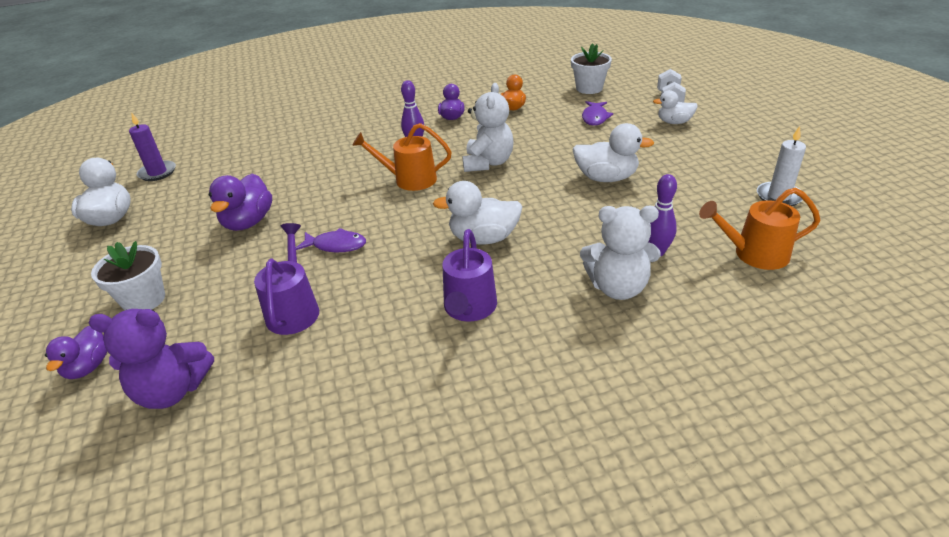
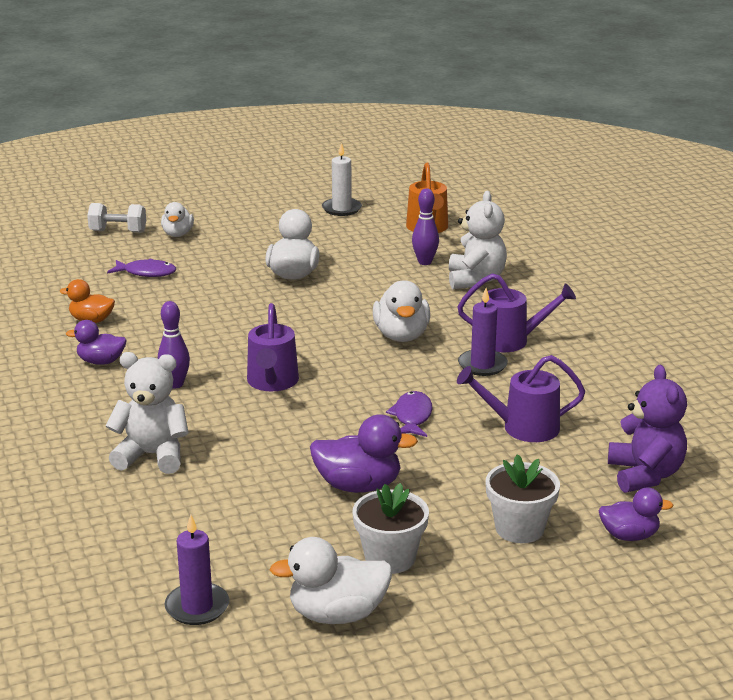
camera: 95 degrees left, 10 degrees down
orange watering can [352,123,452,191] -> purple watering can [247,303,299,391]
white teddy bear [463,83,513,172] -> white teddy bear moved to [106,352,189,474]
white flower pot [571,43,612,94] -> white flower pot moved to [353,483,429,574]
none -> purple candle [458,288,508,376]

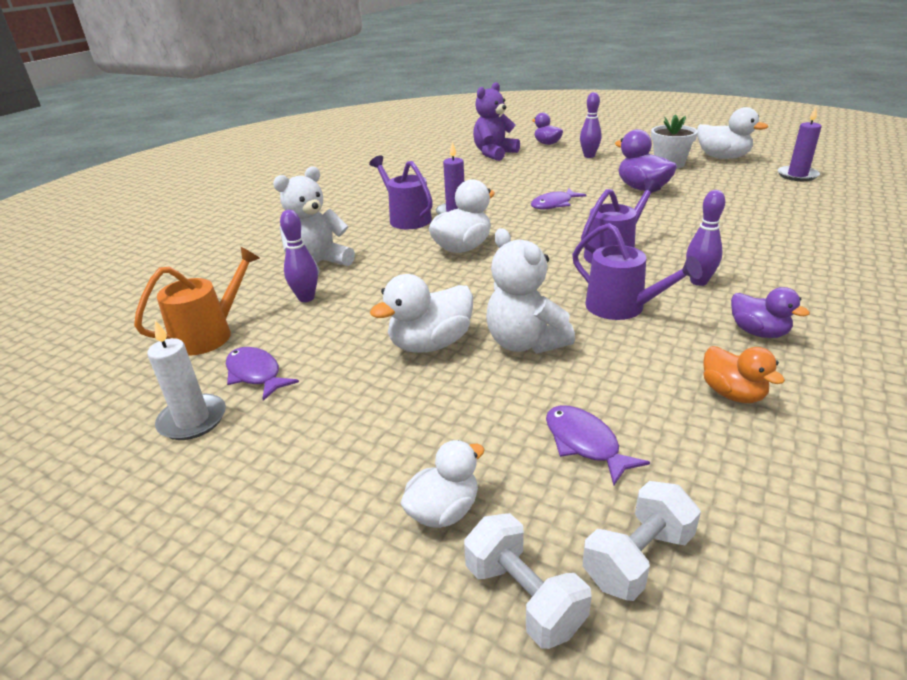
camera: 130 degrees left, 5 degrees up
white teddy bear [106,352,189,474] -> white teddy bear moved to [486,228,575,354]
purple watering can [457,355,585,442] -> purple watering can moved to [572,223,702,320]
white flower pot [486,454,560,543] -> purple bowling pin [580,92,602,158]
none -> purple fish [226,347,299,401]
none -> white dumbbell [583,481,701,601]

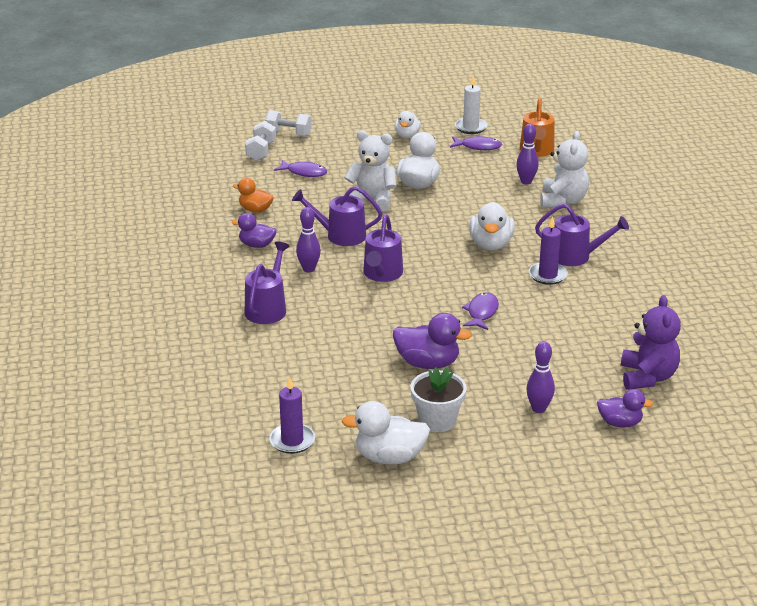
camera: 140 degrees right, 0 degrees up
white duck [400,440,485,528] -> white duck moved to [395,111,421,138]
none -> purple watering can [245,241,290,324]

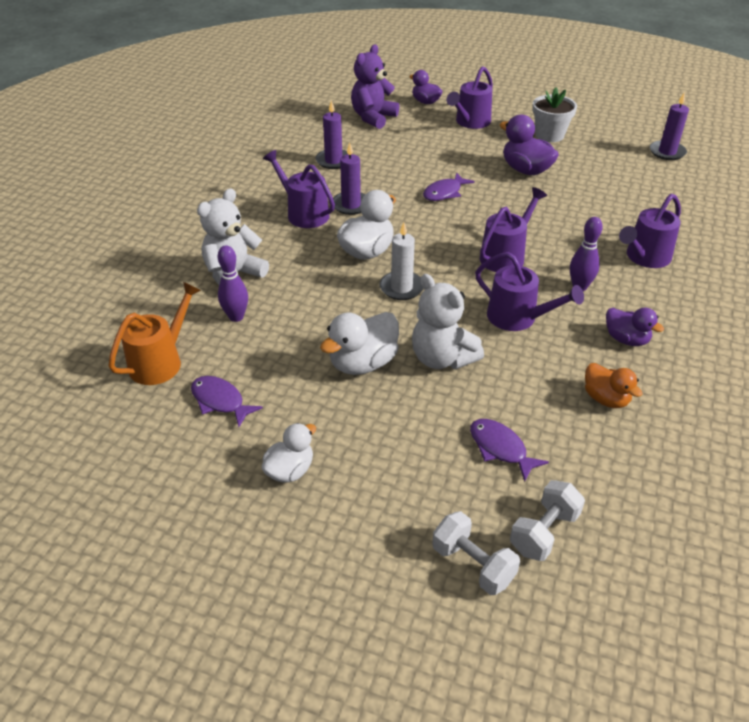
camera: 150 degrees left, 10 degrees up
white duck [342,401,430,465] -> none
white candle [455,76,488,134] -> white candle moved to [379,222,424,300]
purple bowling pin [526,341,555,413] -> purple watering can [446,66,493,129]
none -> purple candle [315,100,348,169]

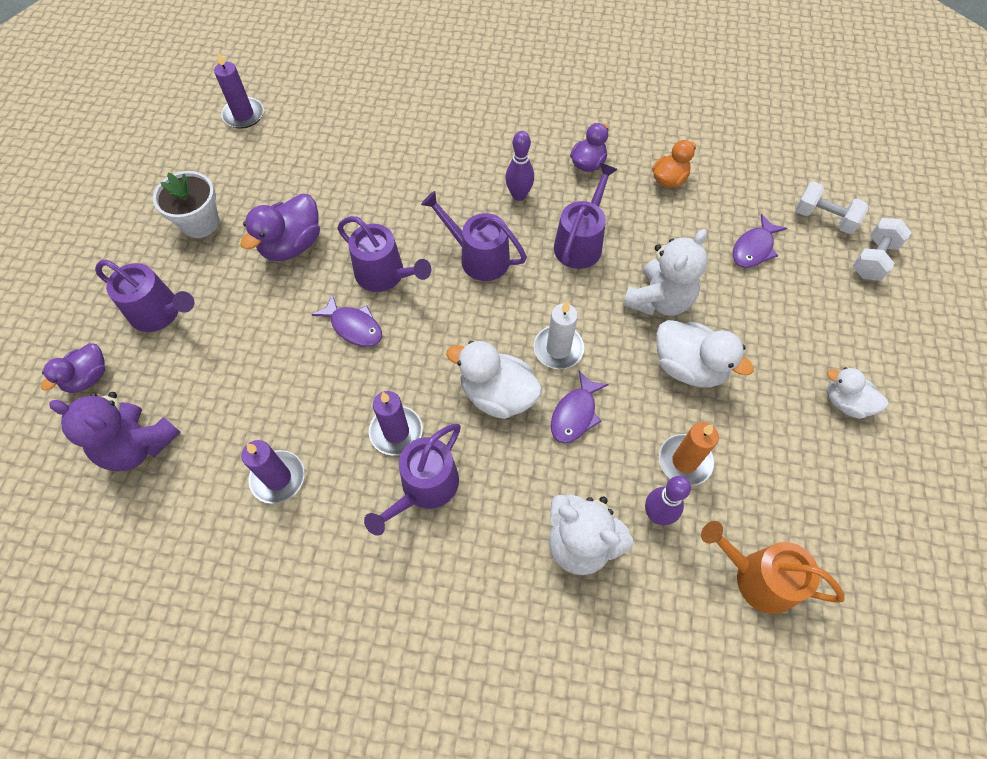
camera: 100 degrees left, 20 degrees up
purple fish [191,376,263,427] -> purple fish moved to [551,371,609,443]
purple watering can [619,194,681,268] -> purple watering can moved to [337,216,431,292]
none -> orange candle [659,422,719,486]

